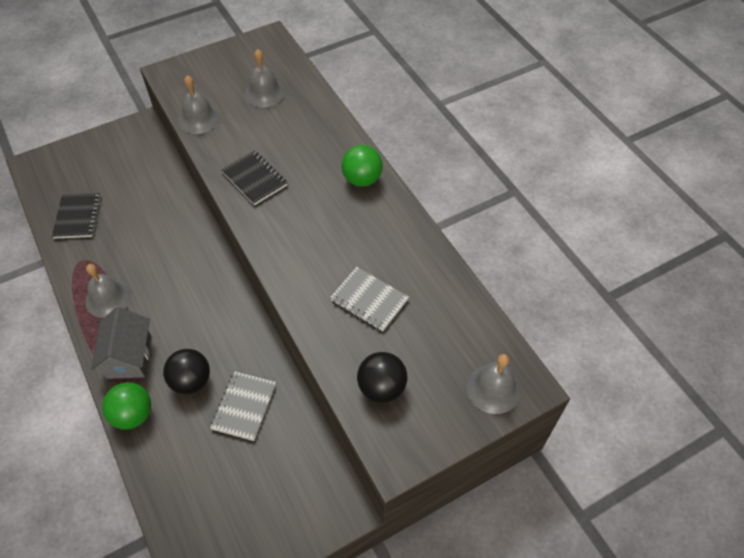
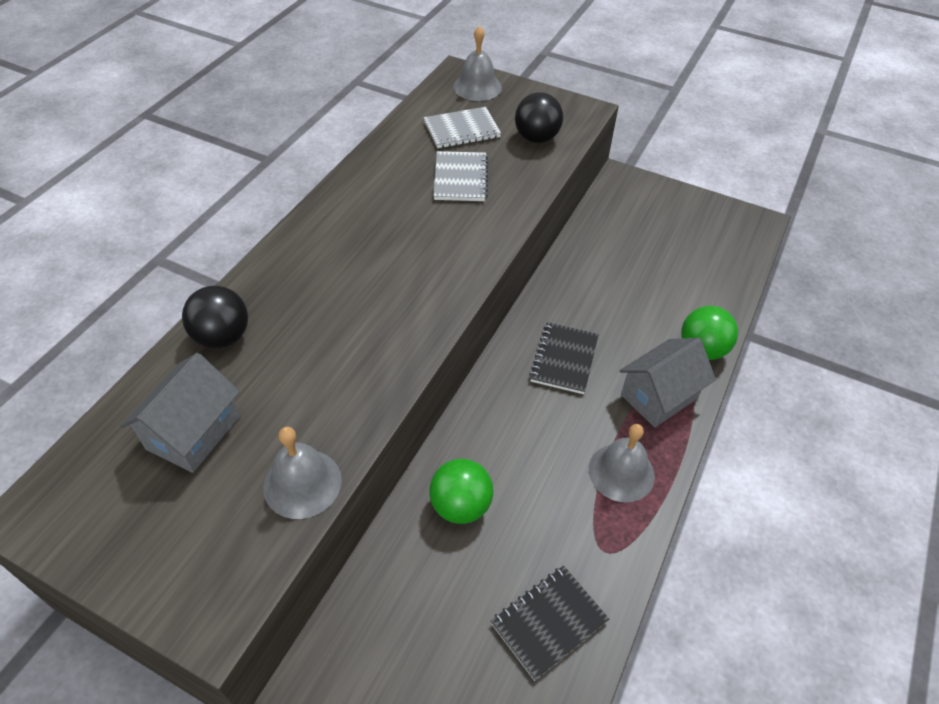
camera: 125 degrees left, 5 degrees down
black ball [163,349,210,394] -> black ball moved to [182,286,248,349]
grey notebook [210,371,276,441] -> grey notebook moved to [424,107,501,148]
black notebook [221,150,287,205] -> black notebook moved to [529,322,599,394]
grey bell [245,49,285,107] -> grey house [121,353,240,473]
green ball [341,145,383,187] -> green ball moved to [429,459,493,524]

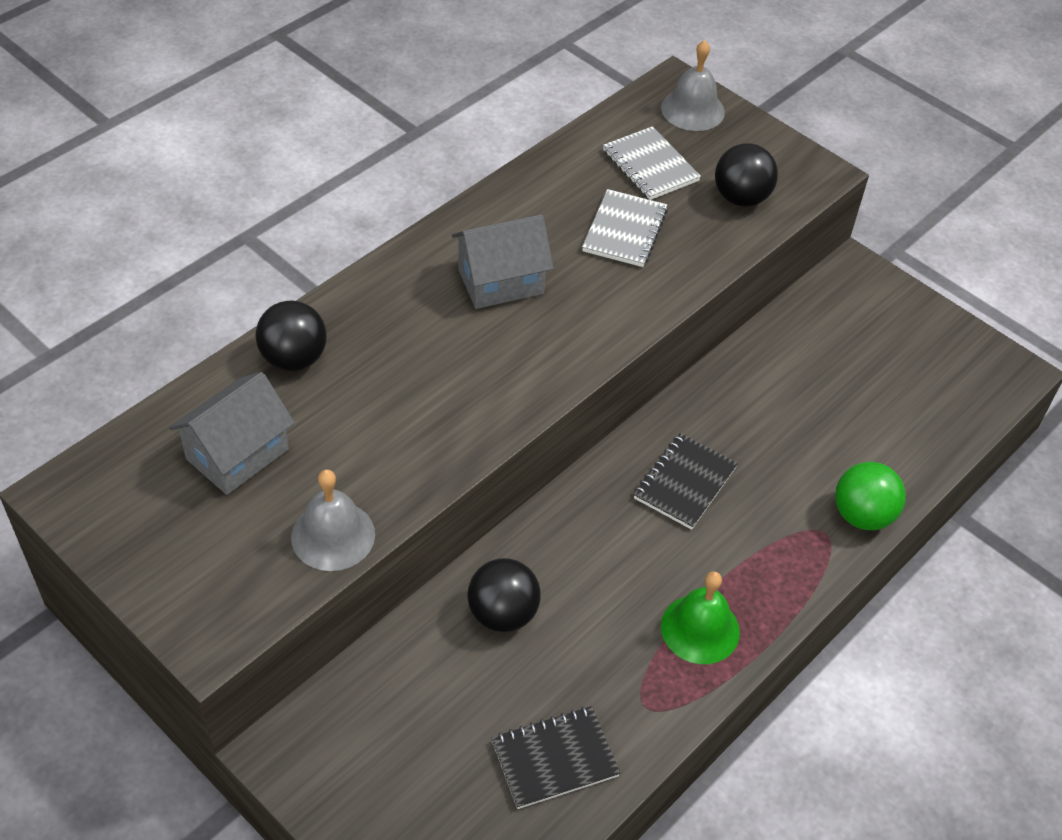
camera: 15 degrees right, 0 degrees up
grey notebook [424,107,501,148] -> grey notebook turned 60 degrees clockwise [603,126,701,200]
green ball [429,459,493,524] -> black ball [467,558,541,632]
grey bell [589,424,655,503] -> green bell [661,571,740,664]
grey house [619,338,716,428] -> grey house moved to [452,215,554,309]

